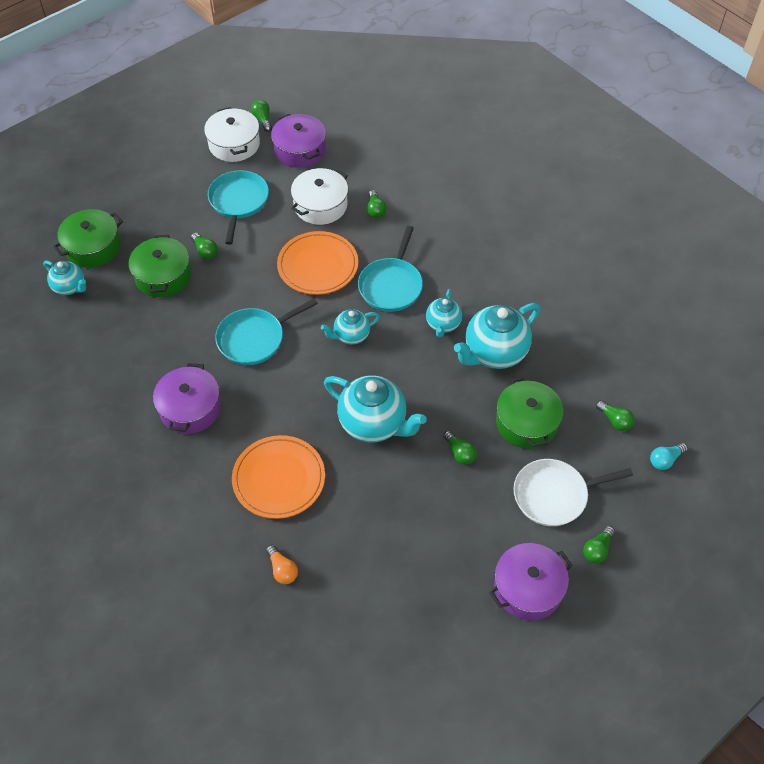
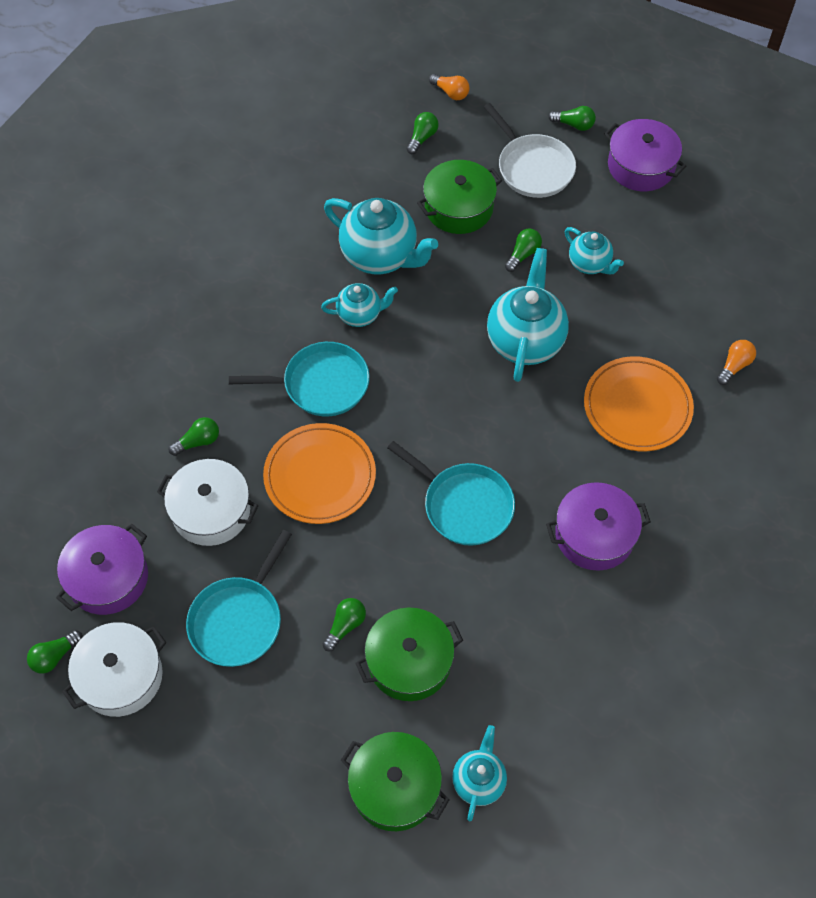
camera: 110 degrees left, 5 degrees up
turquoise pan [208,170,269,245] -> turquoise pan turned 45 degrees counterclockwise [186,530,292,667]
turquoise teapot [321,309,380,345] -> turquoise teapot moved to [565,227,624,274]
turquoise light bulb [650,443,688,470] -> orange light bulb [429,74,470,100]

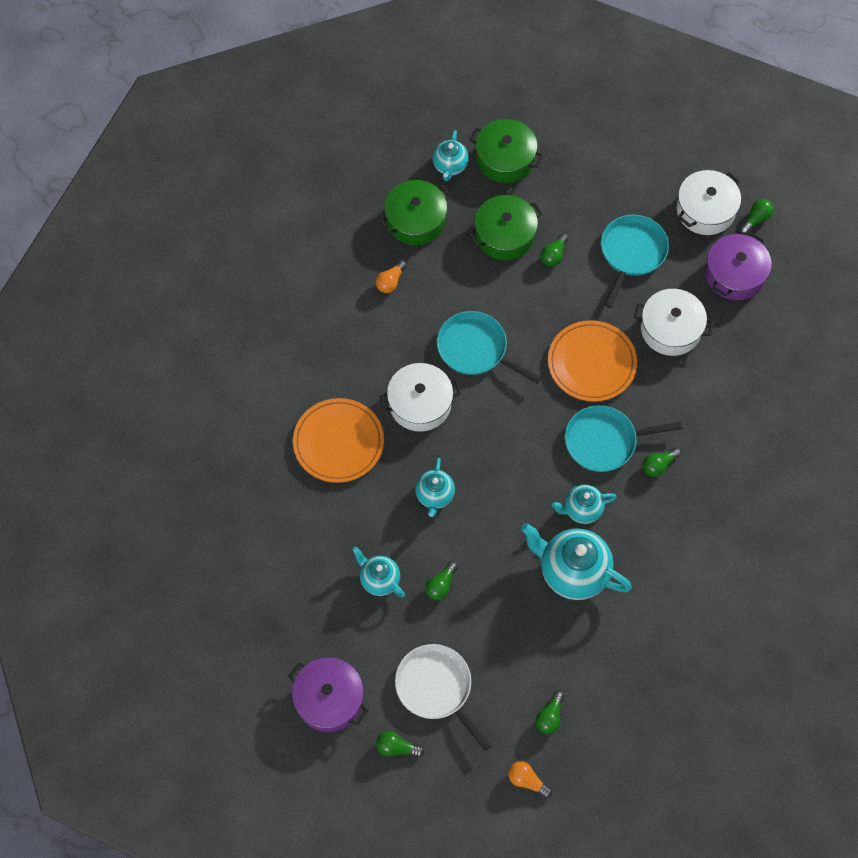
camera: 175 degrees right, 5 degrees up
green light bulb [169,417,219,456] -> green light bulb moved to [643,448,681,477]
green pot [417,160,502,234] -> green pot moved to [380,180,451,245]
turquoise teapot [487,248,569,382] -> turquoise teapot [415,458,455,517], size x0.57
purple pot [546,482,651,571] -> none
orange light bulb [717,340,756,385] -> orange light bulb moved to [376,260,407,293]
none -> white pot [379,363,461,432]

